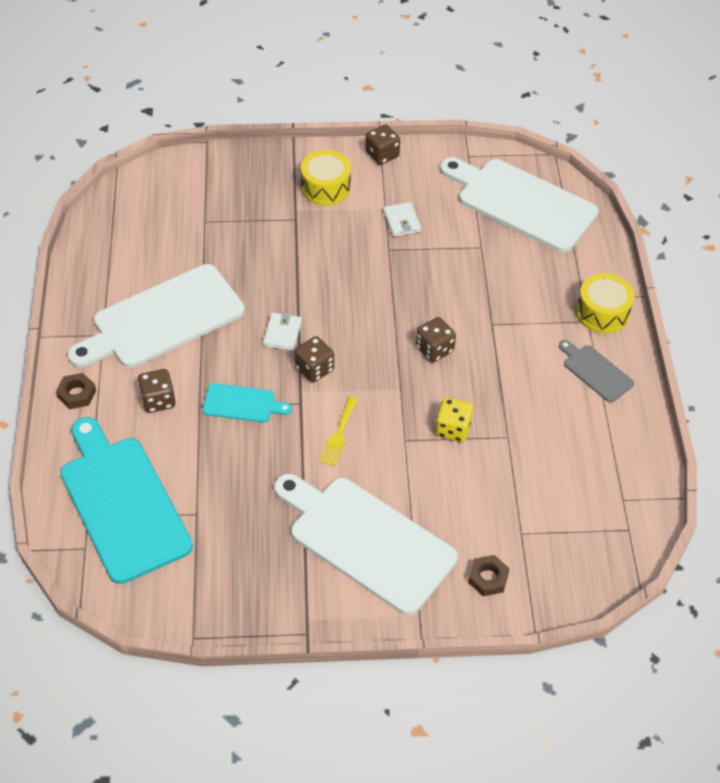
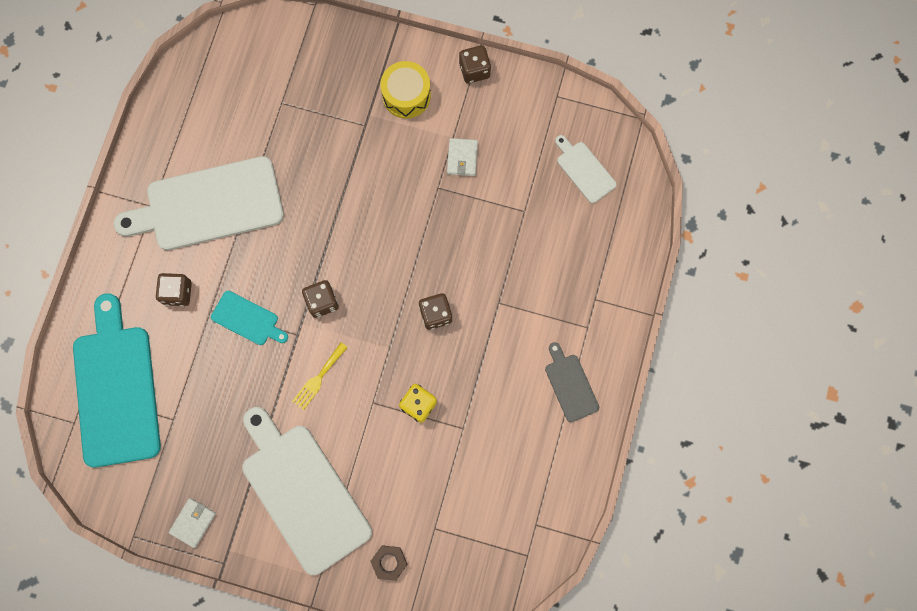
camera: 20 degrees right, 25 degrees up
brown nut [56,373,96,409] -> none
white wallet [263,312,302,351] -> white wallet moved to [168,498,216,548]
white cutting board [440,157,599,252] -> white cutting board [555,135,617,203], size x0.47
yellow drum [576,273,635,334] -> none

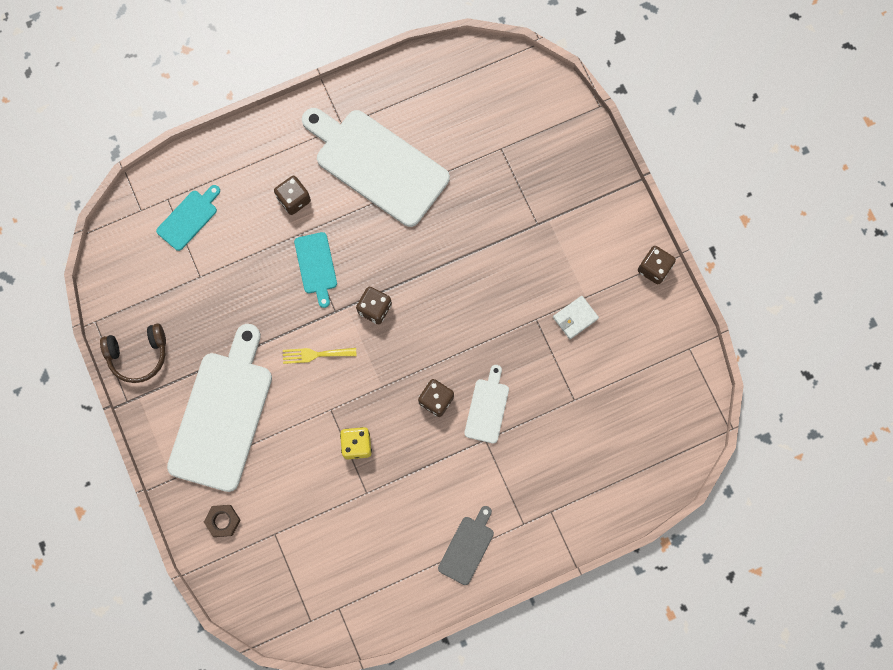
camera: 50 degrees right, 0 degrees up
turquoise cutting board [73,293,161,467] -> turquoise cutting board [156,185,220,251], size x0.47
white wallet [168,498,216,548] -> brown headphones [100,323,166,383]
yellow drum [380,61,431,119] -> none
white cutting board [555,135,617,203] -> white cutting board moved to [464,365,509,444]

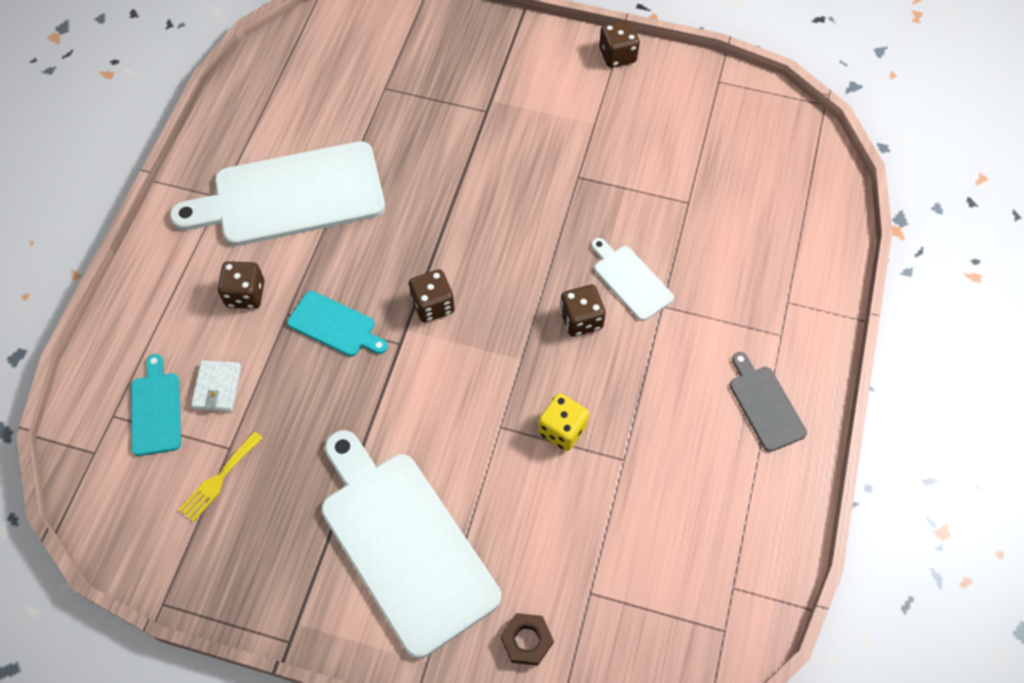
camera: 50 degrees left, 15 degrees down
brown headphones [100,323,166,383] -> none
yellow fork [283,348,356,364] -> yellow fork moved to [179,431,263,522]
white wallet [553,296,599,339] -> white wallet moved to [191,360,241,412]

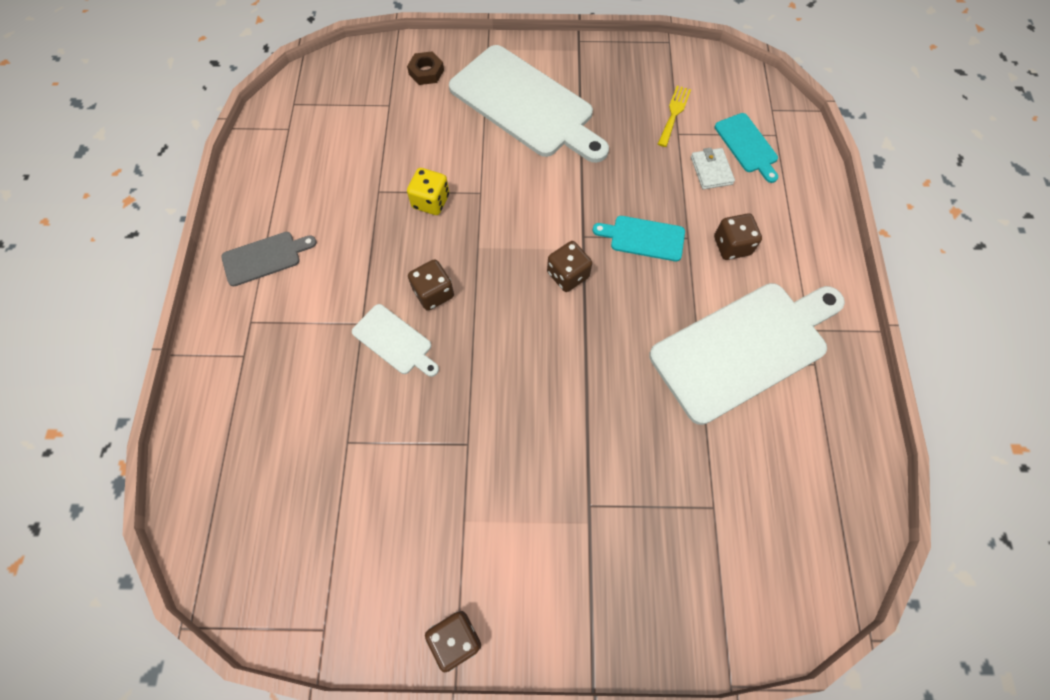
camera: 165 degrees right, 5 degrees up
grey cutting board [729,352,807,452] -> grey cutting board turned 75 degrees counterclockwise [221,232,317,286]

